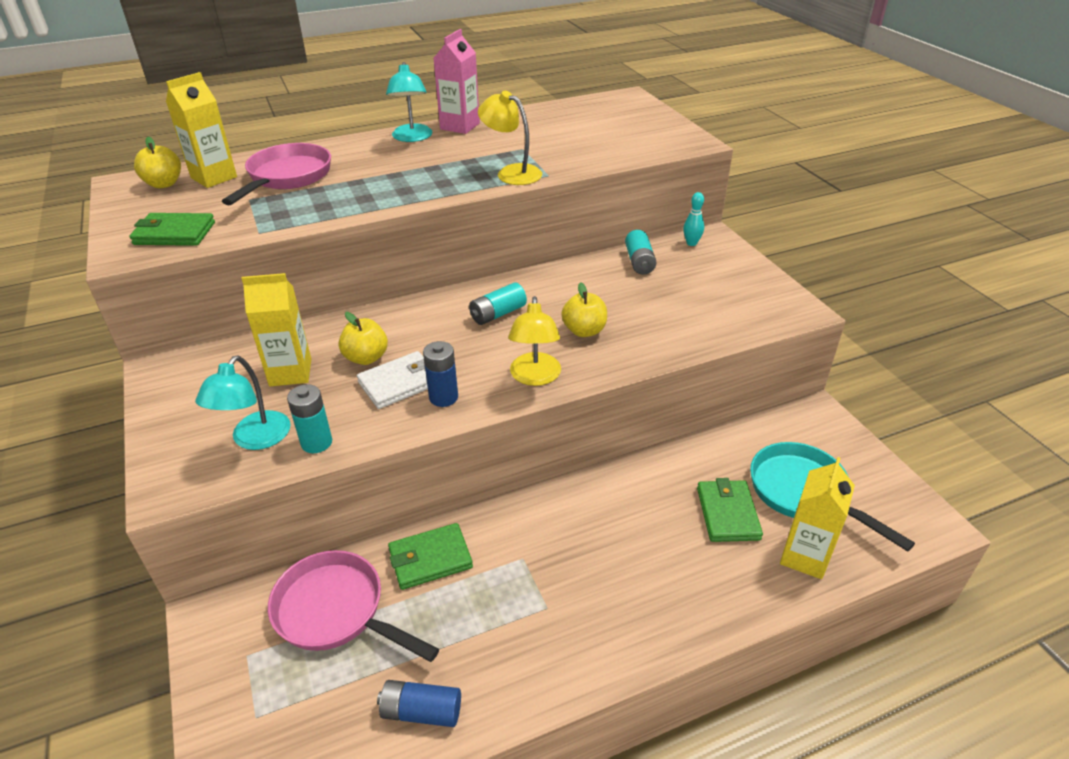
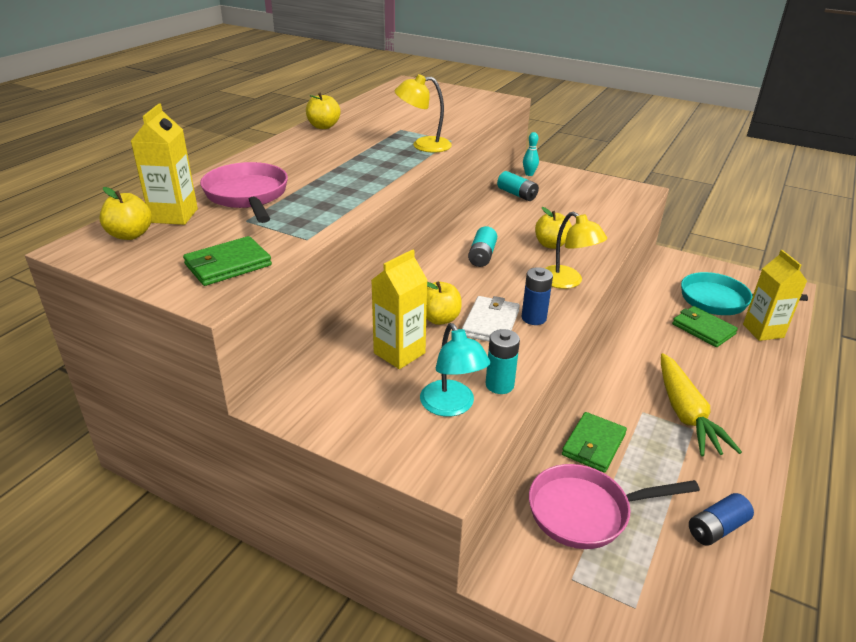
camera: 40 degrees left, 5 degrees down
turquoise lamp [386,62,433,142] -> none
pink carton [434,29,480,134] -> yellow apple [306,93,341,129]
none -> yellow carrot [661,353,742,456]

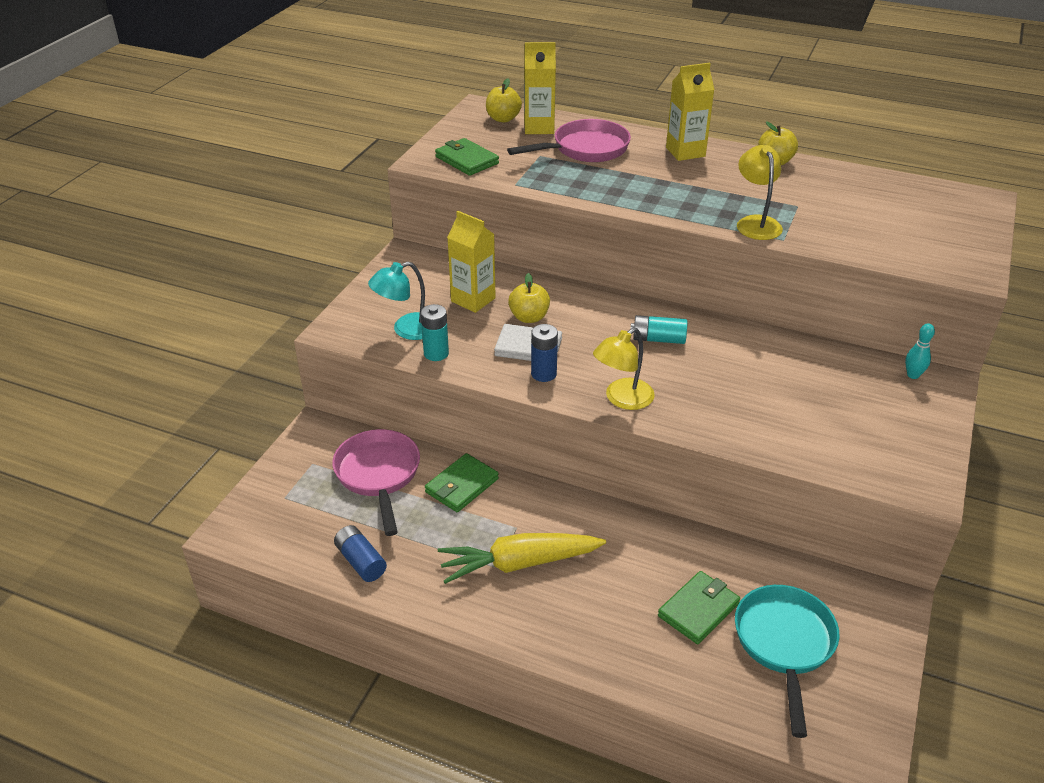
camera: 85 degrees right, 5 degrees up
turquoise battery [497,171,539,201] -> none
yellow apple [535,207,572,249] -> none
green wallet [562,412,627,473] -> green wallet turned 75 degrees counterclockwise [425,453,499,512]
yellow carton [743,250,807,341] -> yellow carton moved to [666,63,715,161]

